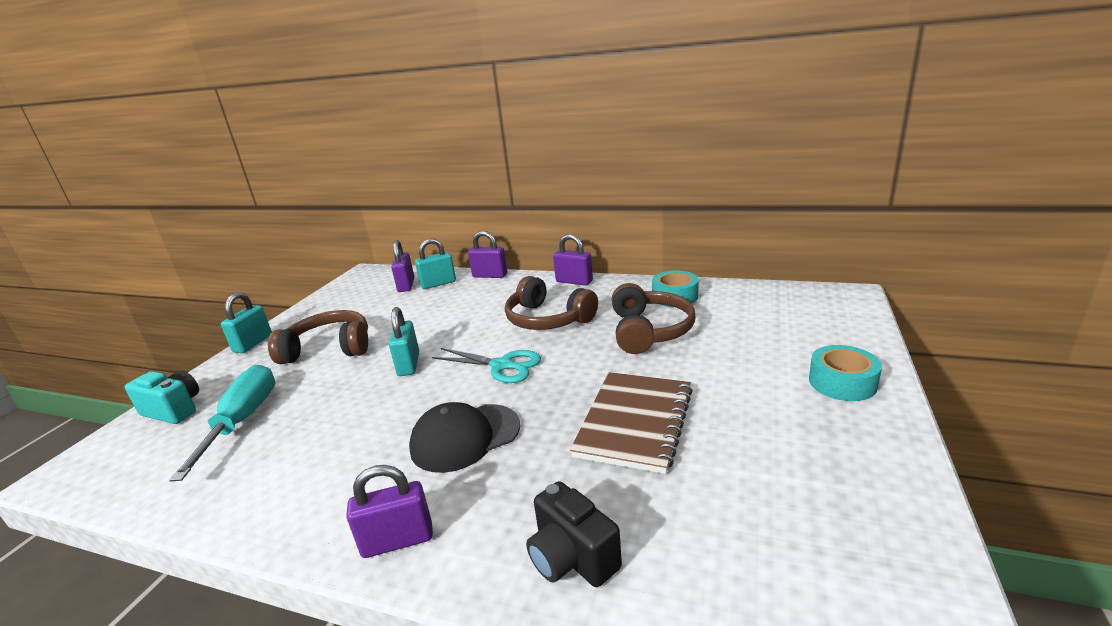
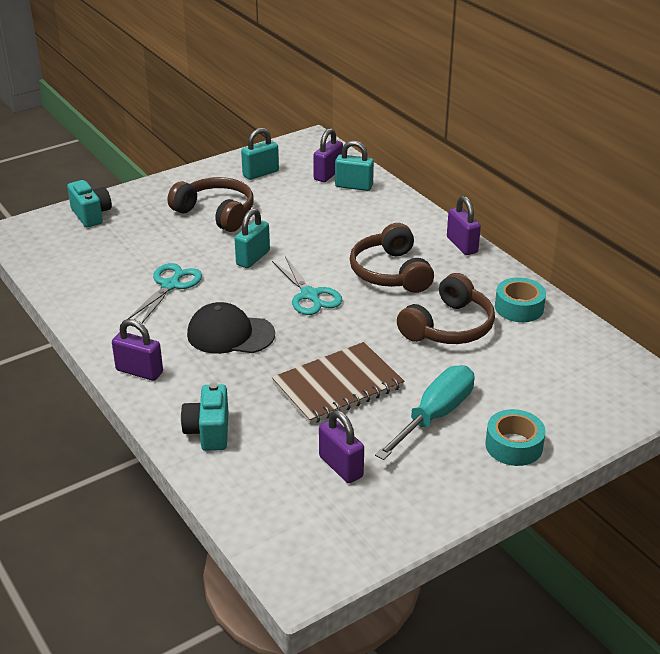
camera: 35 degrees right, 10 degrees up
turquoise screwdriver [169,365,275,482] -> turquoise screwdriver moved to [375,365,475,460]
turquoise padlock [221,292,272,353] -> turquoise padlock moved to [241,128,279,180]
purple padlock [468,231,507,278] -> purple padlock moved to [319,410,364,483]
black camera [526,481,622,587] -> turquoise camera [181,383,229,451]
none -> turquoise scissors [128,263,202,323]

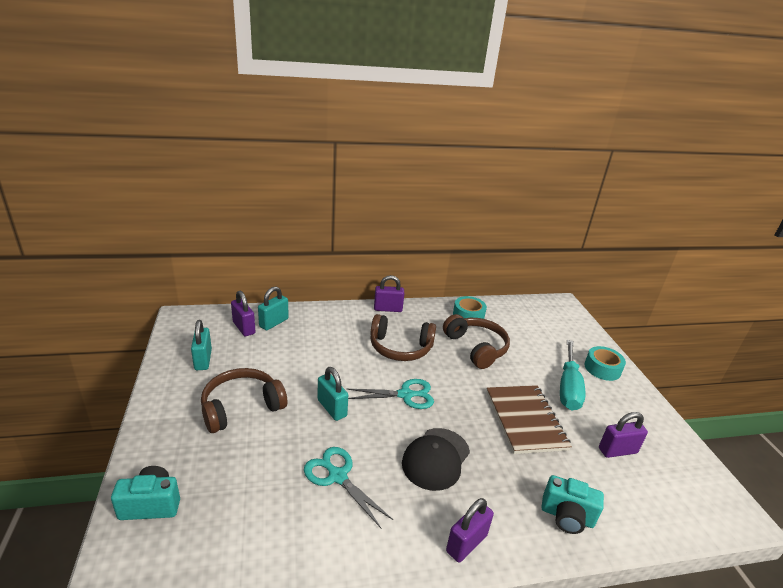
camera: 70 degrees left, 5 degrees down
turquoise screwdriver [375,365,475,460] -> turquoise screwdriver turned 135 degrees counterclockwise [560,340,585,410]

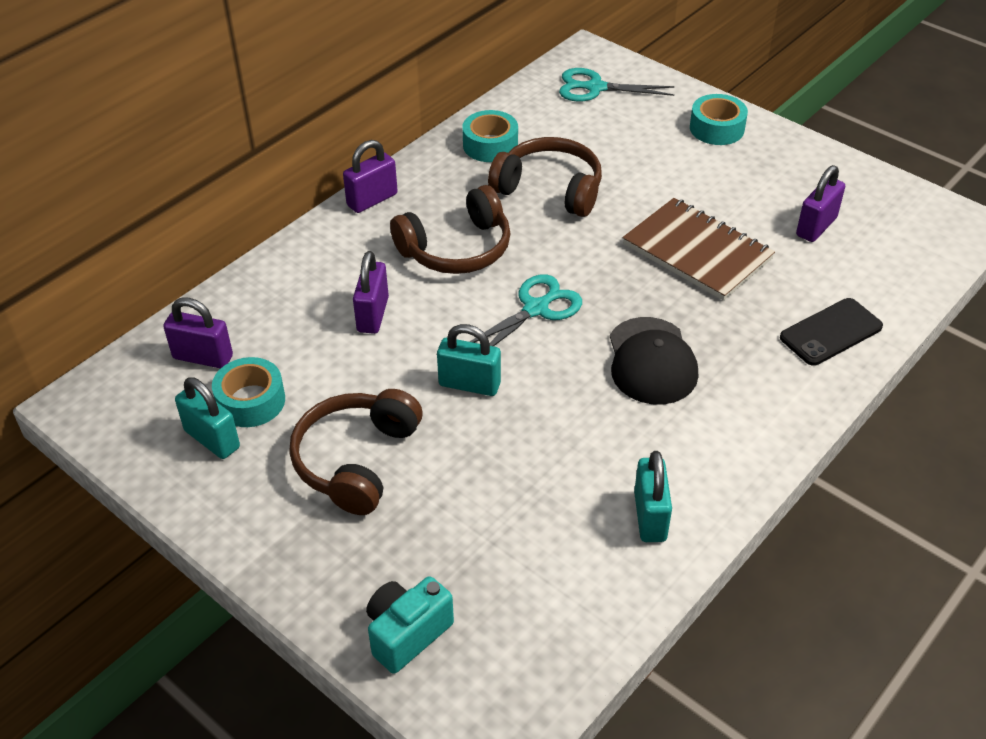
camera: 35 degrees left, 15 degrees up
turquoise padlock [258,286,289,330] -> turquoise padlock moved to [634,451,672,542]
turquoise scissors [304,447,393,528] -> turquoise scissors moved to [559,68,675,102]
purple padlock [446,498,494,563] -> purple padlock moved to [353,251,389,334]
turquoise camera [541,475,604,534] -> black phone [780,298,883,366]
turquoise screwdriver [560,340,585,410] -> none
none -> turquoise tape [212,357,285,427]

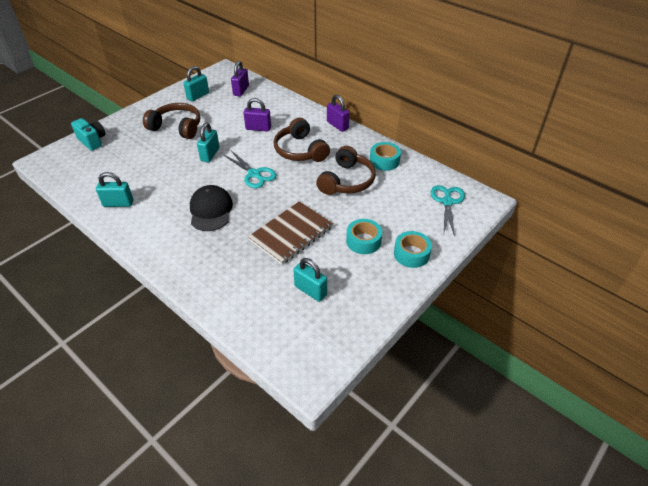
camera: 90 degrees right, 0 degrees up
turquoise tape [212,357,285,427] -> turquoise tape moved to [346,219,382,254]
black cap [610,317,698,405] -> black cap turned 90 degrees clockwise [190,185,233,231]
black phone [780,298,883,366] -> none
purple padlock [796,165,845,242] -> turquoise padlock [293,258,327,302]

